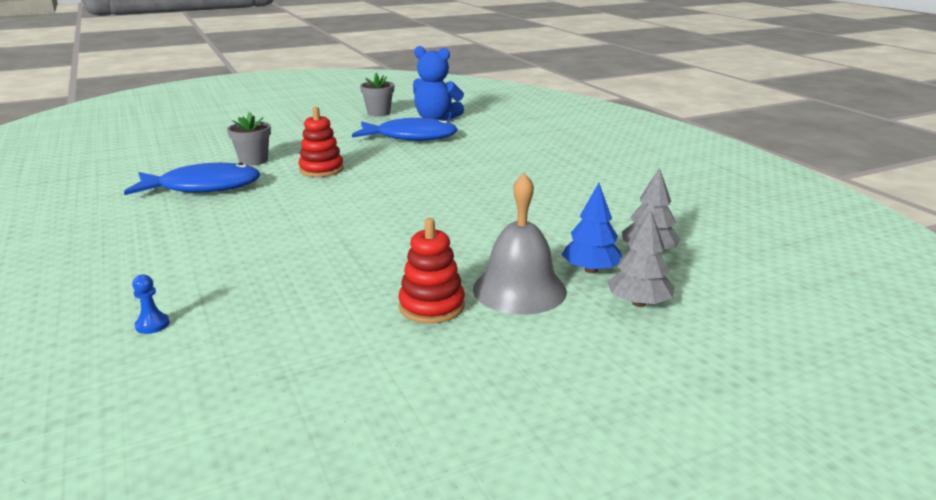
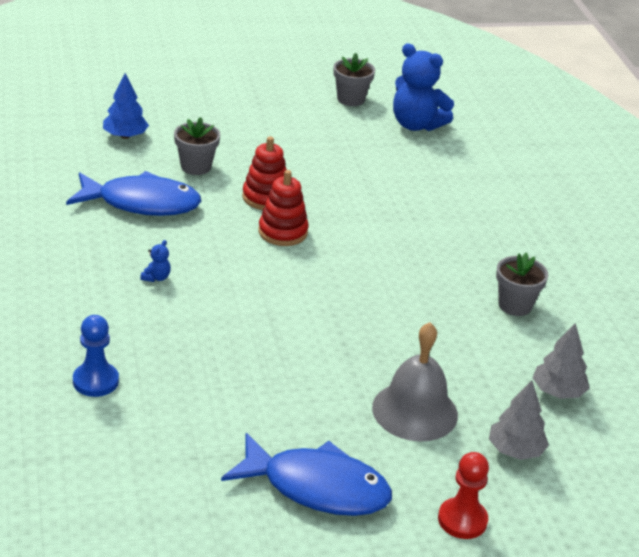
camera: 10 degrees right, 10 degrees up
blue pawn [132,274,169,334] -> blue pawn [73,315,119,397], size x1.70
blue fish [352,118,458,141] -> blue fish moved to [221,433,392,516]
red stacking toy [398,218,465,324] -> red stacking toy moved to [259,170,309,246]
blue tree [562,183,622,273] -> blue tree moved to [103,73,149,139]
none -> blue teddy bear [140,240,171,282]
none -> red pawn [438,452,489,539]
none -> grey flower pot [496,253,548,316]

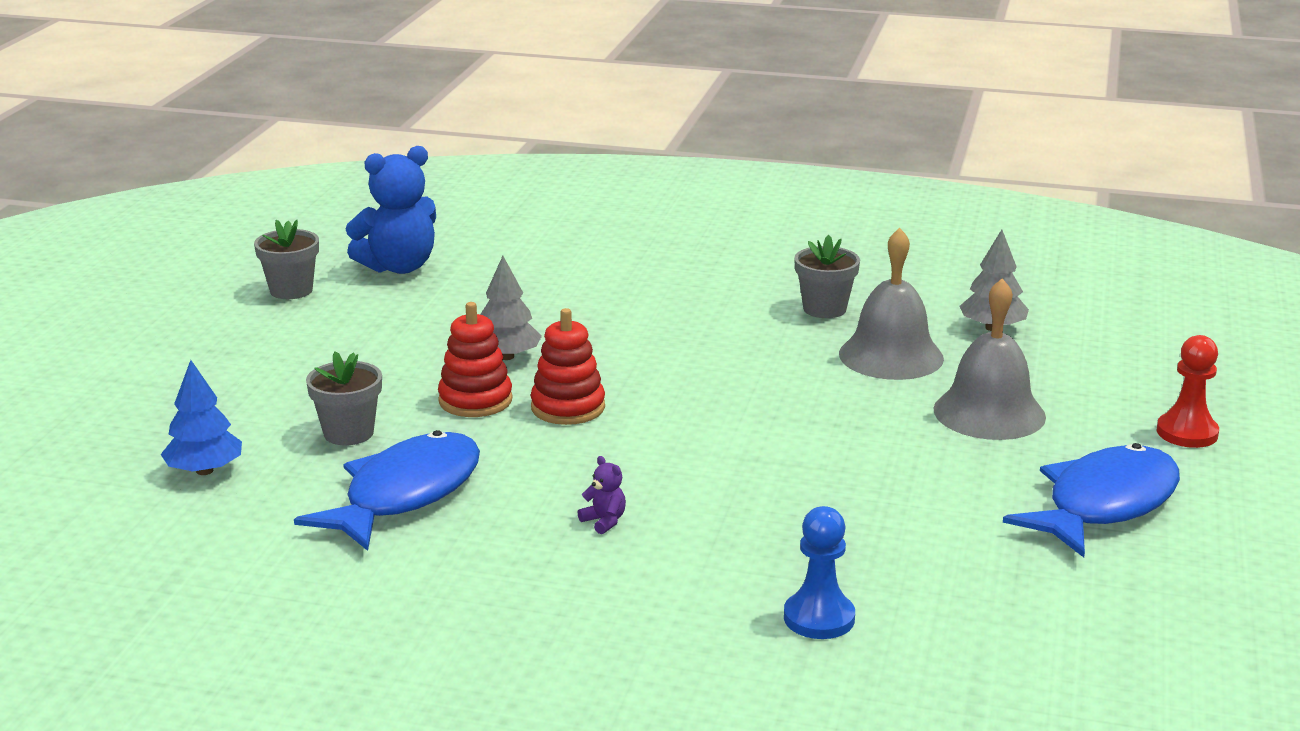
camera: 60 degrees left, 10 degrees down
blue teddy bear [140,240,171,282] -> purple teddy bear [577,456,626,534]
grey tree [489,381,549,460] -> grey tree moved to [480,256,542,360]
none -> grey bell [839,228,944,380]

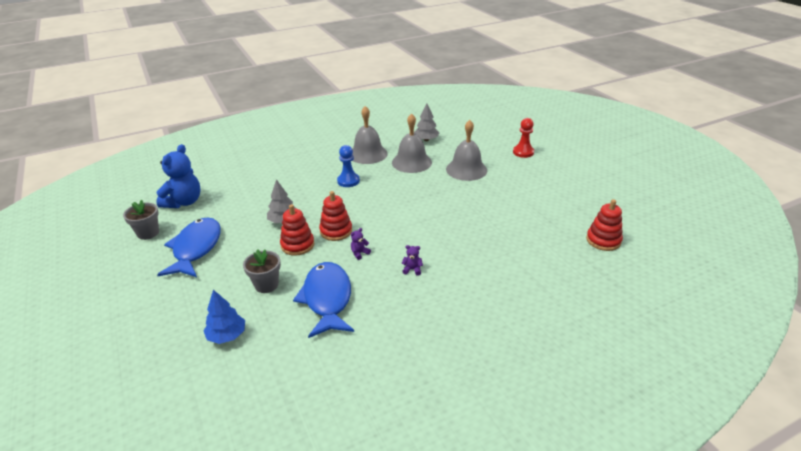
camera: 40 degrees left, 10 degrees up
blue pawn [784,506,855,639] -> blue pawn moved to [337,145,360,187]
grey flower pot [794,235,860,318] -> grey bell [352,106,388,164]
blue fish [1003,443,1180,558] -> blue fish moved to [157,217,221,277]
none -> purple teddy bear [351,228,371,260]
none -> red stacking toy [586,199,623,251]

